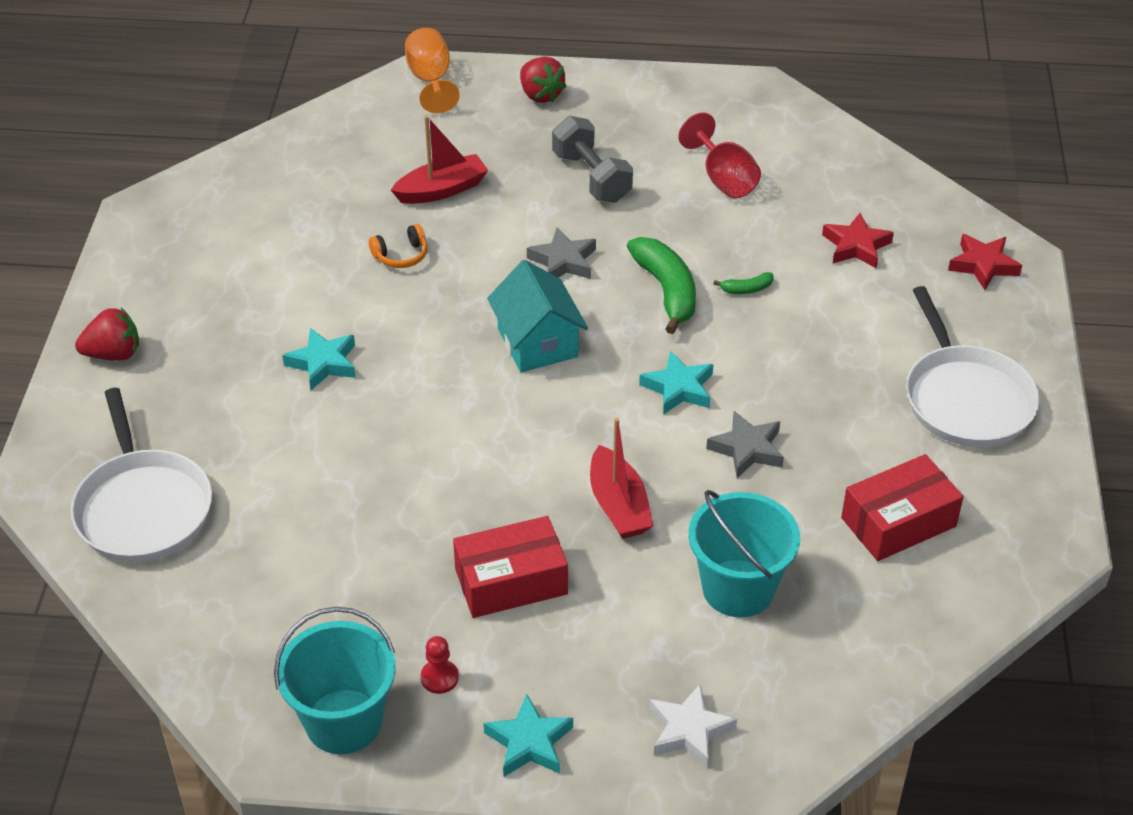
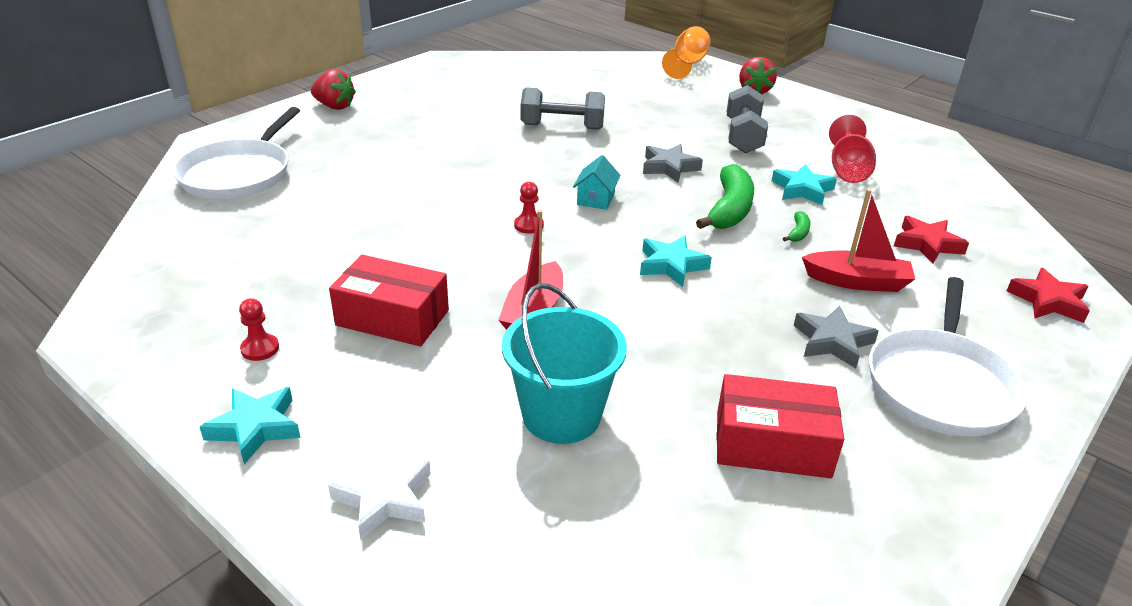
camera: 35 degrees right, 10 degrees down
turquoise bucket [274,607,395,754] -> none
turquoise star [282,328,355,390] -> turquoise star moved to [772,164,837,205]
orange headphones [369,224,427,268] -> grey dumbbell [521,87,605,130]
red boat [391,116,488,204] -> red boat moved to [802,189,915,292]
turquoise house [487,260,588,372] -> turquoise house [573,155,621,210], size x0.58
grey star [706,411,784,478] -> grey star moved to [794,306,879,368]
green banana [713,272,774,294] -> green banana turned 90 degrees counterclockwise [783,211,811,242]
none -> red pawn [514,182,544,234]

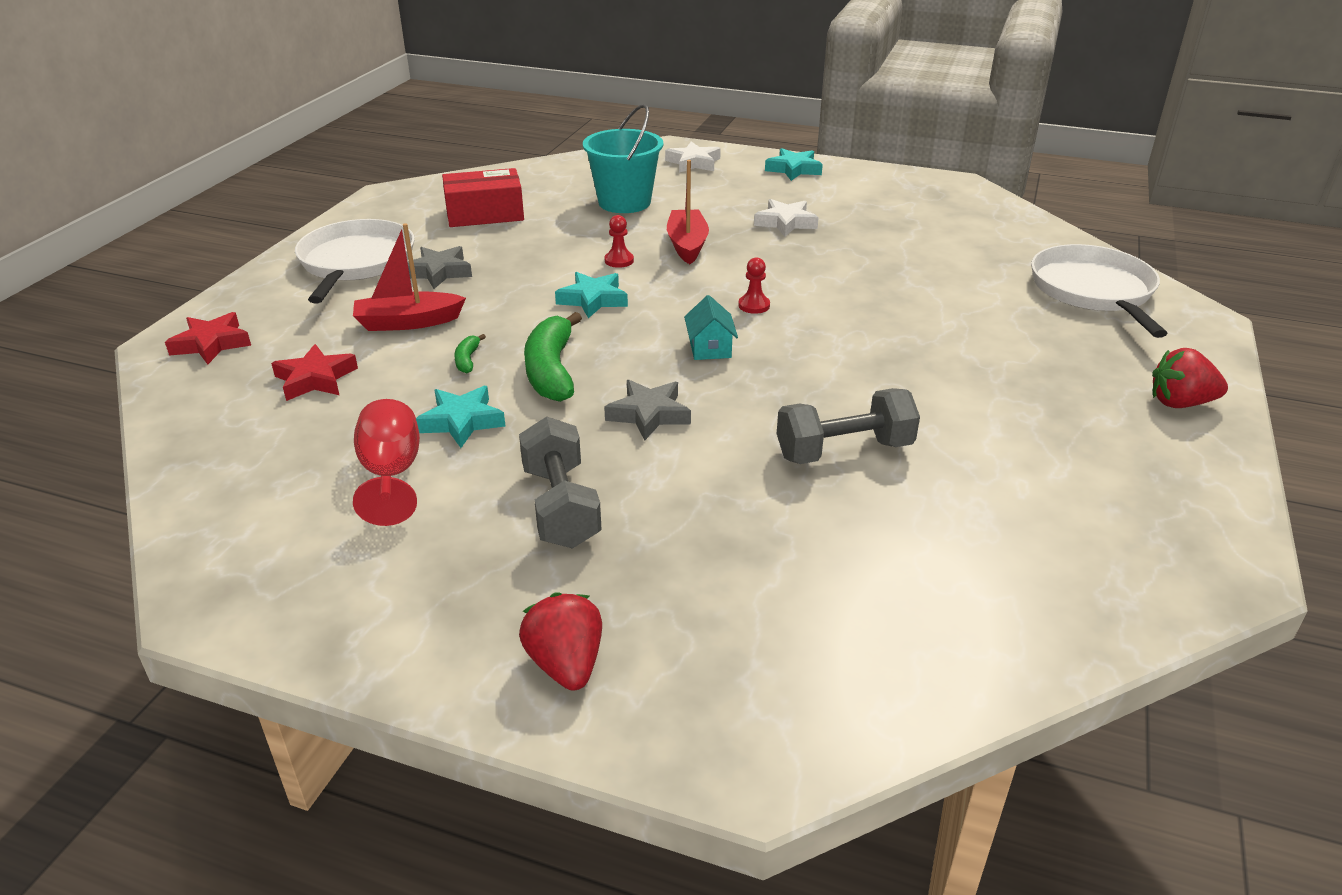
camera: 160 degrees right, 0 degrees up
red pawn [239,298,279,361] -> red pawn moved to [604,215,634,268]
red box [329,255,449,346] -> white star [754,199,819,237]
orange goblet [662,26,711,79] -> none

